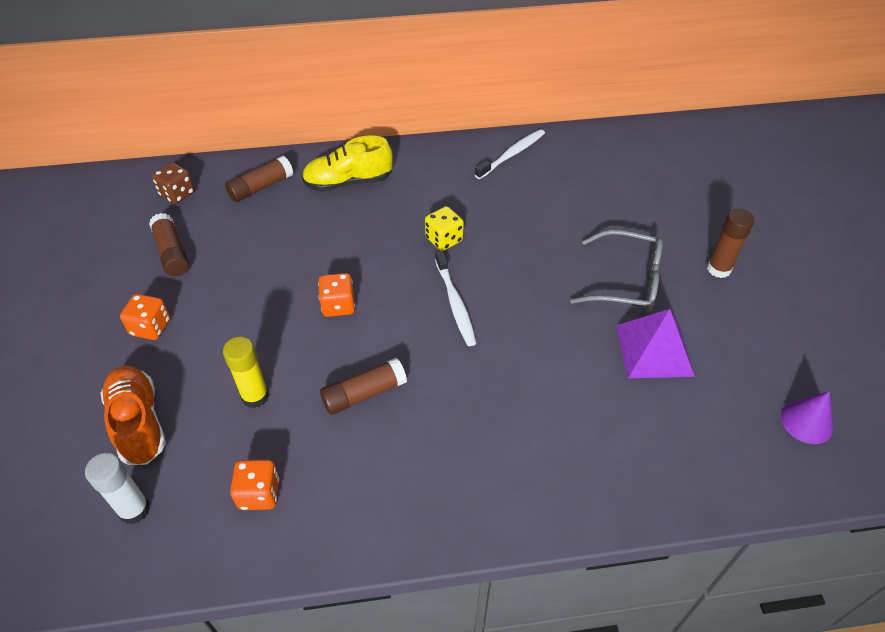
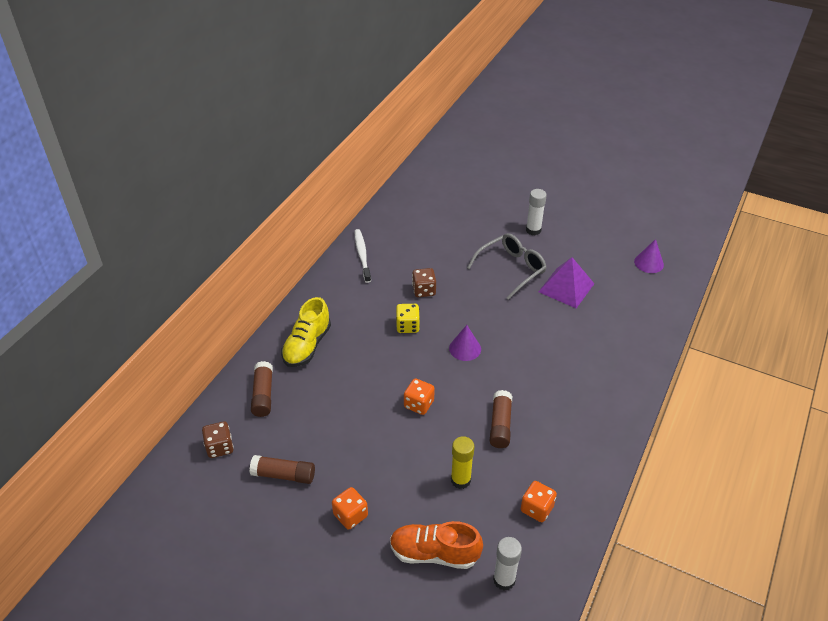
camera: 55 degrees left, 5 degrees down
white toothbrush [435,250,476,346] -> purple cone [449,325,481,361]
brown glue stick [707,209,755,278] -> white glue stick [526,189,547,235]
none -> brown dice [412,268,436,297]

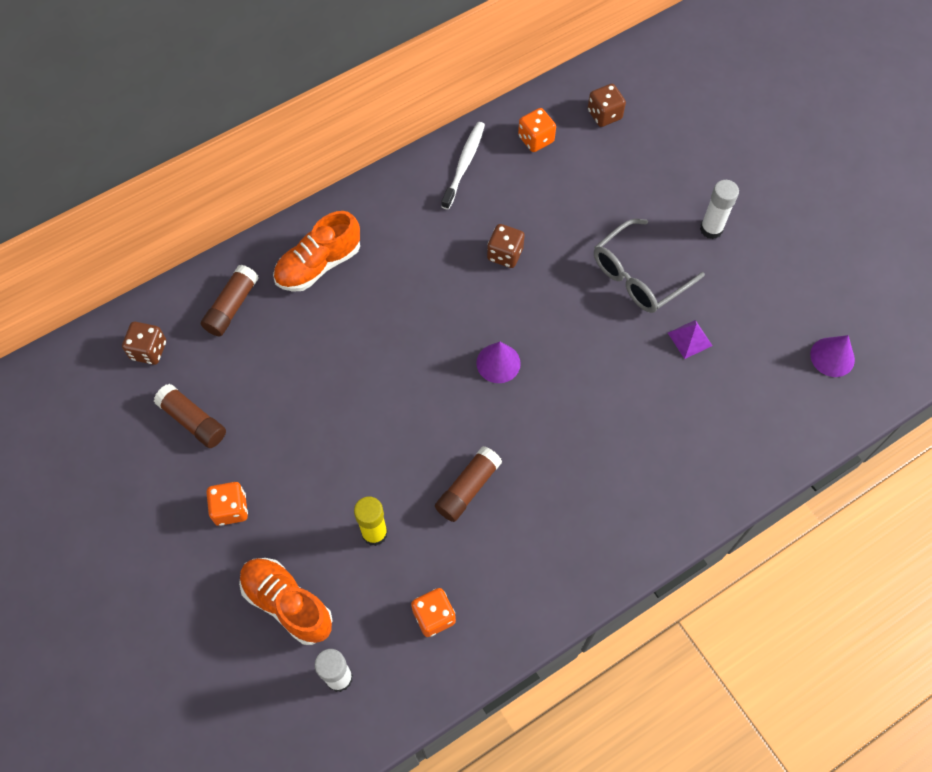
camera: 30 degrees right, 20 degrees up
yellow shoe [281,297,331,367] -> orange shoe [273,211,360,292]
yellow dice [396,304,420,333] -> none
orange dice [404,379,435,415] -> orange dice moved to [518,108,556,152]
grey glasses [467,233,547,300] -> grey glasses turned 150 degrees clockwise [594,219,705,313]
purple pyramid [539,257,594,308] -> purple pyramid [668,320,712,359], size x0.54
none -> brown dice [588,84,626,127]

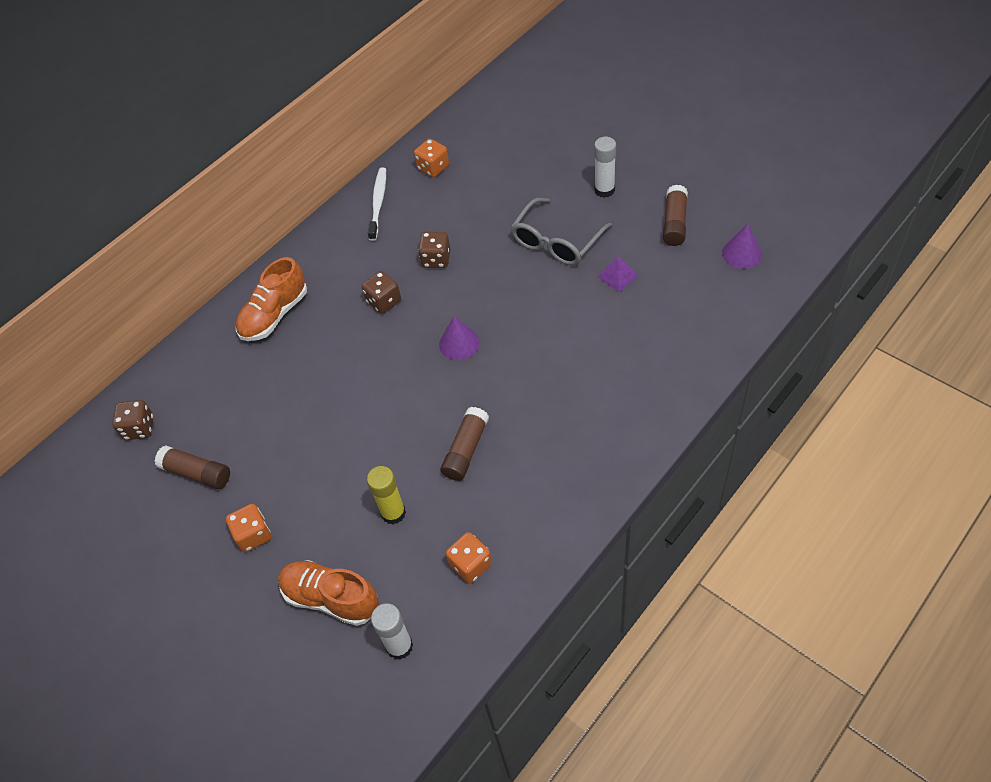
camera: 10 degrees left, 10 degrees down
brown glue stick [201,265,259,336] -> brown glue stick moved to [663,185,688,246]
brown dice [588,84,626,127] -> brown dice moved to [362,271,401,314]

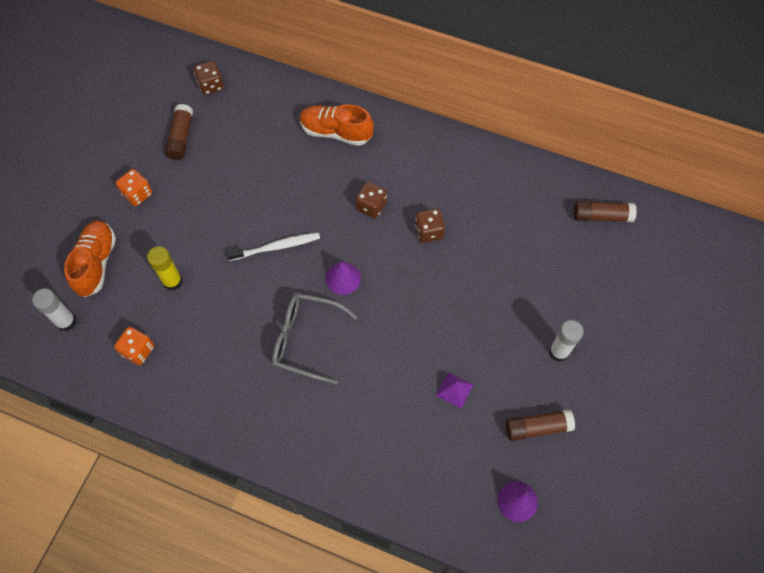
camera: 65 degrees right, 10 degrees up
white toothbrush [368,167,386,241] -> white toothbrush moved to [226,232,320,261]
orange dice [414,139,449,177] -> none
brown glue stick [441,407,489,481] -> brown glue stick moved to [573,201,637,222]
grey glasses [511,198,612,265] -> grey glasses moved to [272,293,357,385]

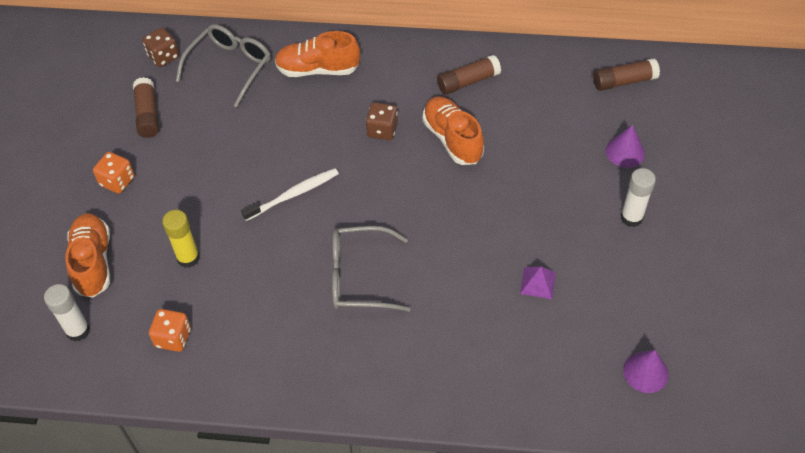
camera: 15 degrees left, 10 degrees down
purple cone [326,261,361,295] -> purple cone moved to [606,125,645,168]
brown dice [415,209,445,243] -> orange shoe [423,96,484,165]
brown glue stick [505,409,575,441] -> brown glue stick moved to [437,55,501,95]
none -> grey glasses [176,24,271,107]

